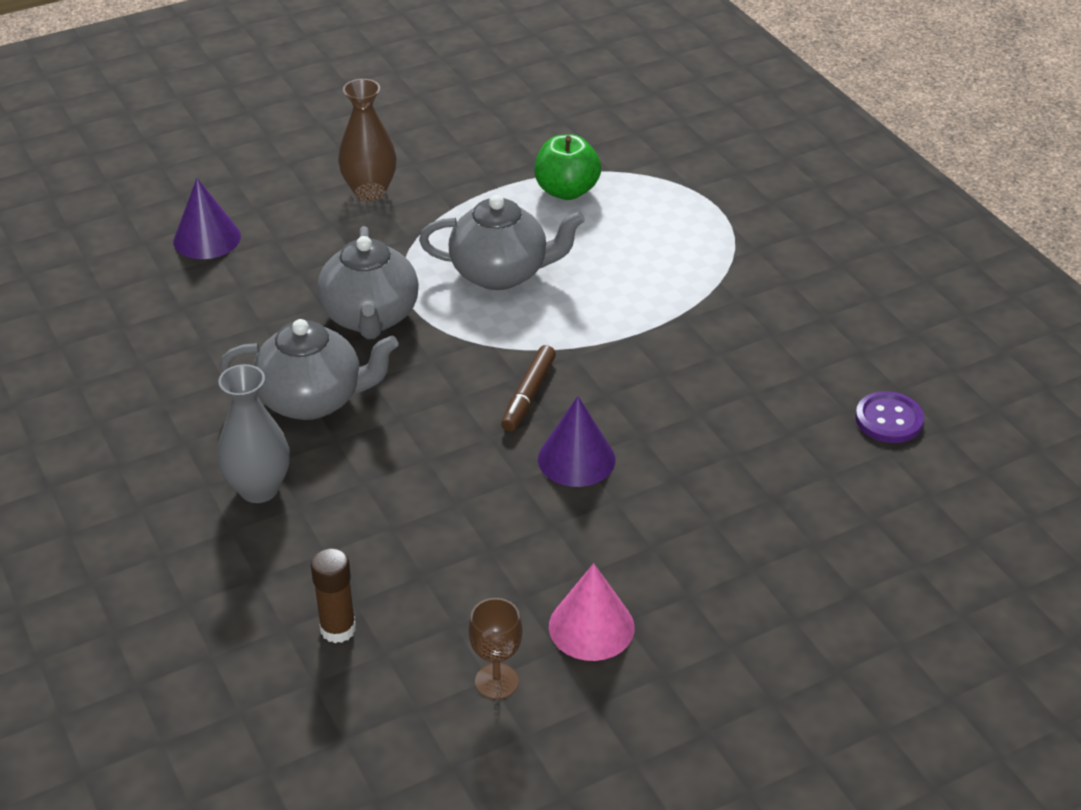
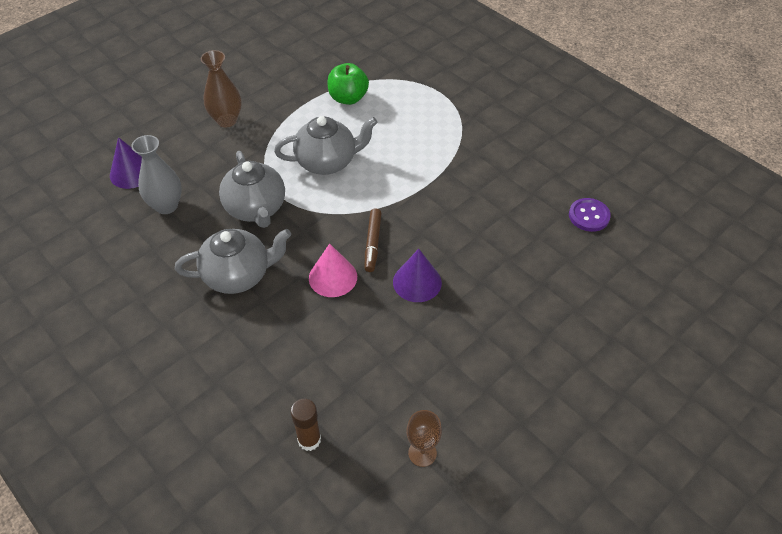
camera: 15 degrees left, 10 degrees up
grey vase [218,364,290,503] -> grey vase moved to [131,135,182,214]
pink cone [549,563,635,661] -> pink cone moved to [309,244,357,297]

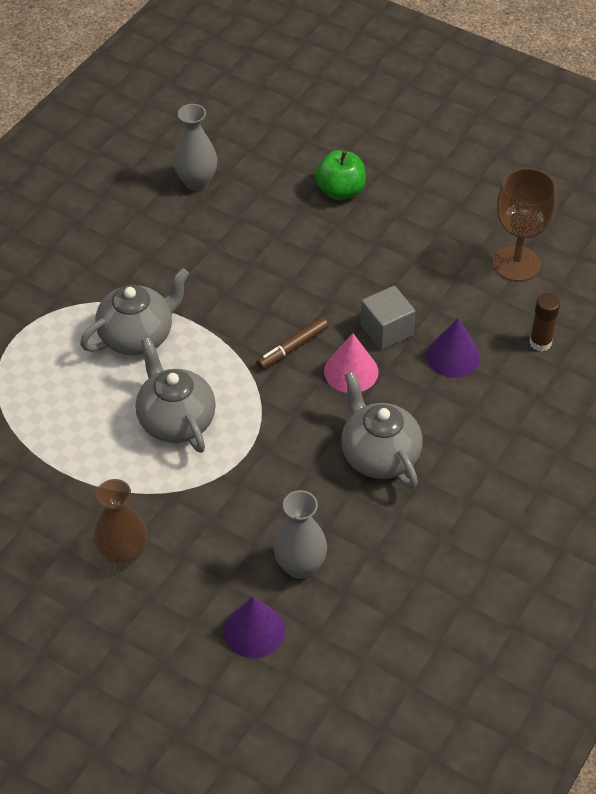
camera: 105 degrees left, 0 degrees up
grey teapot [219,151,285,228] -> grey teapot moved to [80,268,189,355]
green apple [328,63,369,105] -> green apple moved to [315,150,366,200]
brown marker [365,208,381,272] -> brown marker turned 150 degrees clockwise [257,317,328,370]
purple cone [393,249,442,302] -> purple cone moved to [426,318,480,378]
brown goblet [406,410,442,467] -> brown goblet [493,168,557,282], size x1.85
purple button [569,198,611,232] -> grey vase [173,104,218,191]
none -> grey cube [361,286,415,350]

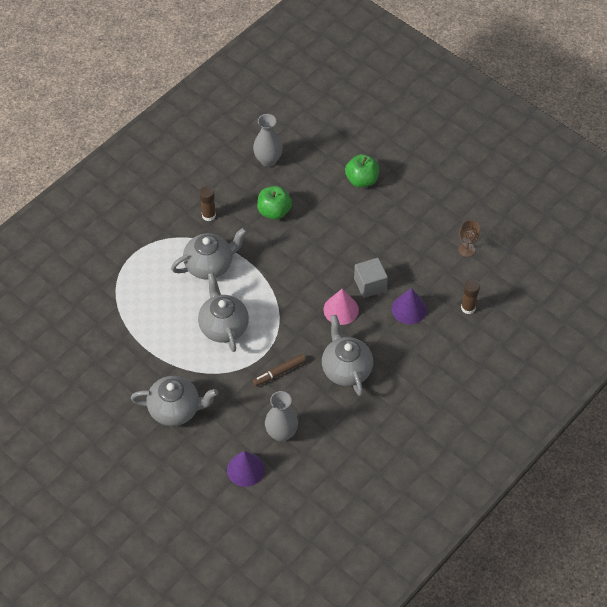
camera: 10 degrees right, 5 degrees up
brown vase [94,479,148,568] -> grey teapot [131,376,218,426]
brown marker [257,317,328,370] -> brown marker moved to [252,354,306,386]
brown goblet [493,168,557,282] -> brown goblet [458,220,480,257], size x0.54
none -> brown glue stick [199,186,216,221]
none -> green apple [257,186,292,220]

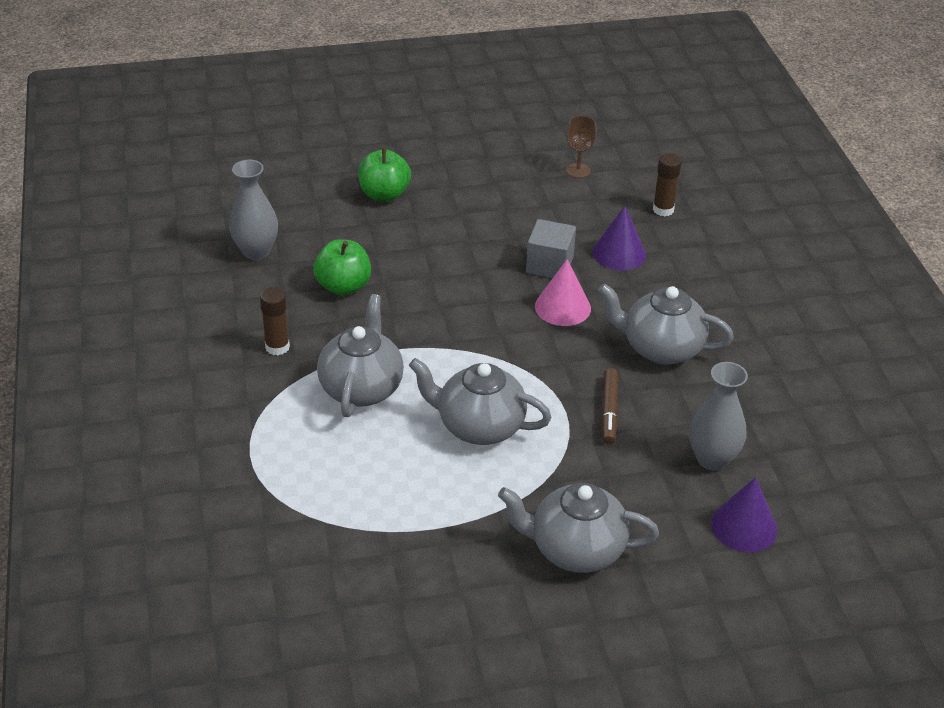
camera: 55 degrees left, 15 degrees down
grey teapot [131,376,218,426] -> grey teapot turned 120 degrees counterclockwise [498,483,659,573]

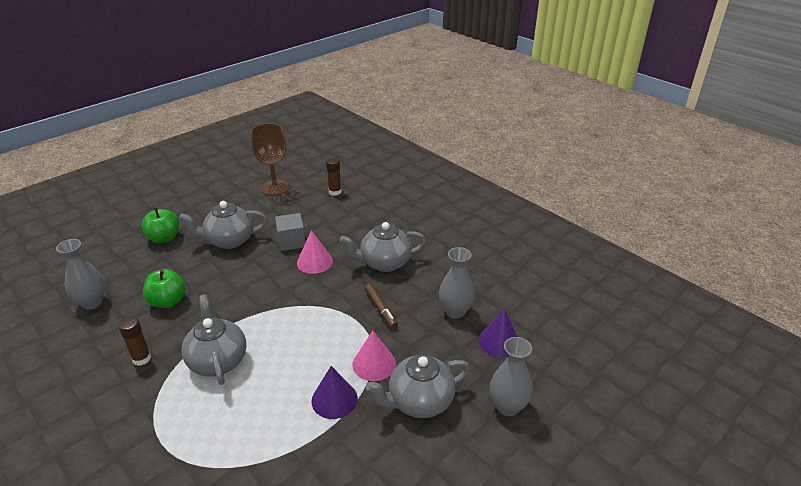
camera: 30 degrees left, 5 degrees down
grey teapot [409,358,552,445] -> grey teapot moved to [179,201,268,249]
brown goblet [566,116,597,178] -> brown goblet [250,123,289,196], size x1.85
purple cone [592,206,646,271] -> purple cone moved to [311,366,358,419]
none -> pink cone [352,331,396,381]
none -> grey vase [490,337,533,416]

